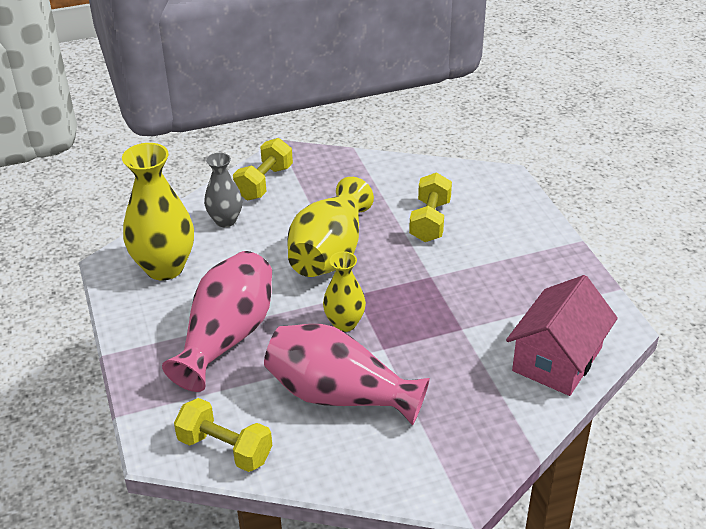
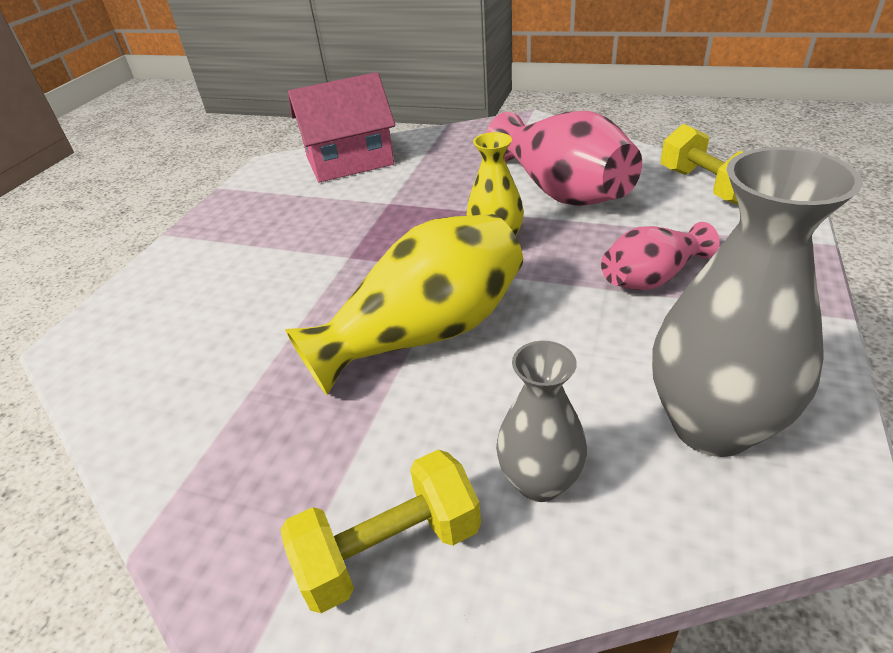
camera: 140 degrees left, 0 degrees up
yellow vase [122,143,194,280] -> grey vase [652,147,863,457]
pink vase [162,251,272,392] -> pink vase [601,222,720,291], size x0.58
yellow dumbbell [409,172,452,242] -> none

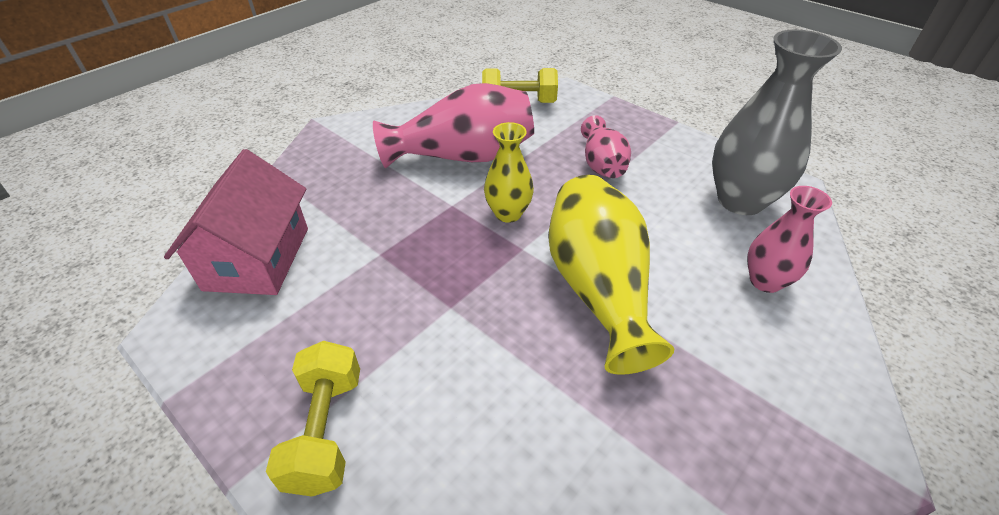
camera: 70 degrees left, 5 degrees up
yellow dumbbell [280,450,481,613] -> yellow dumbbell moved to [266,341,360,497]
grey vase [496,341,587,502] -> pink vase [747,186,832,293]

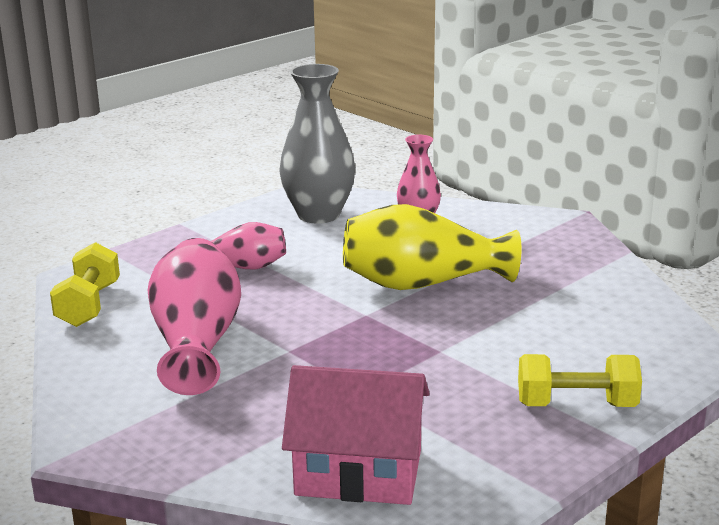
camera: 85 degrees left, 20 degrees down
yellow vase [484,122,534,223] -> none

